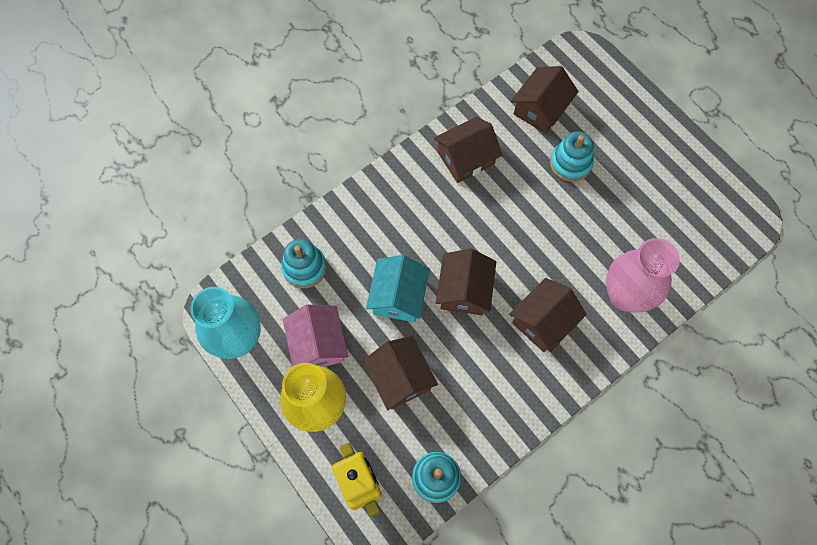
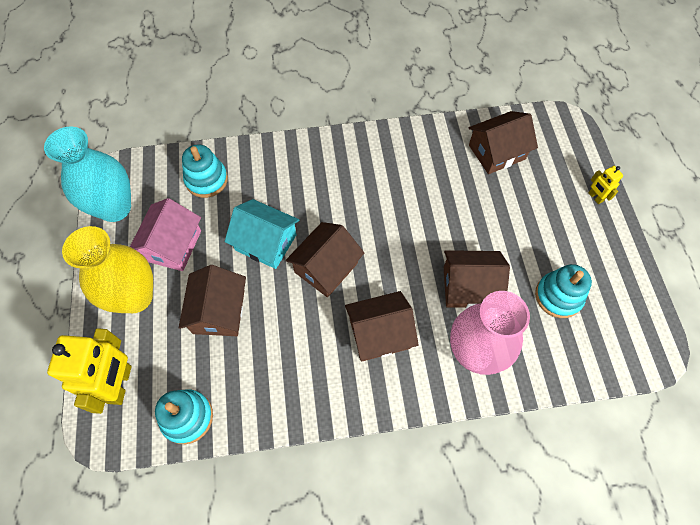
camera: 30 degrees right, 5 degrees down
turquoise house [366,255,430,322] -> turquoise house turned 75 degrees clockwise [225,199,299,269]
brown house [434,117,502,183] -> brown house moved to [444,250,510,309]
turquoise stacking toy [550,131,594,182] -> turquoise stacking toy moved to [535,264,592,318]
none -> yellow robot [588,166,623,204]

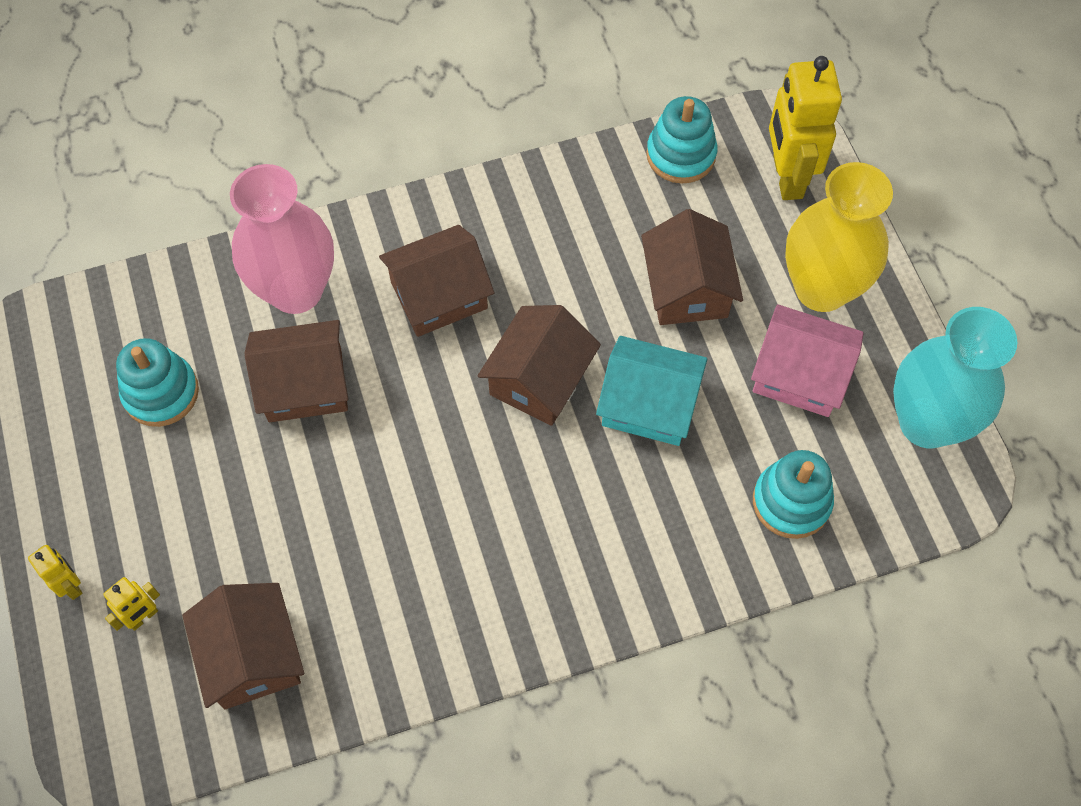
camera: 170 degrees right, 0 degrees up
pink house [130,198,201,271] -> pink house turned 75 degrees counterclockwise [751,304,864,417]
brown house [469,111,538,174] -> brown house turned 75 degrees counterclockwise [182,583,304,709]
none -> yellow robot [103,577,160,631]

